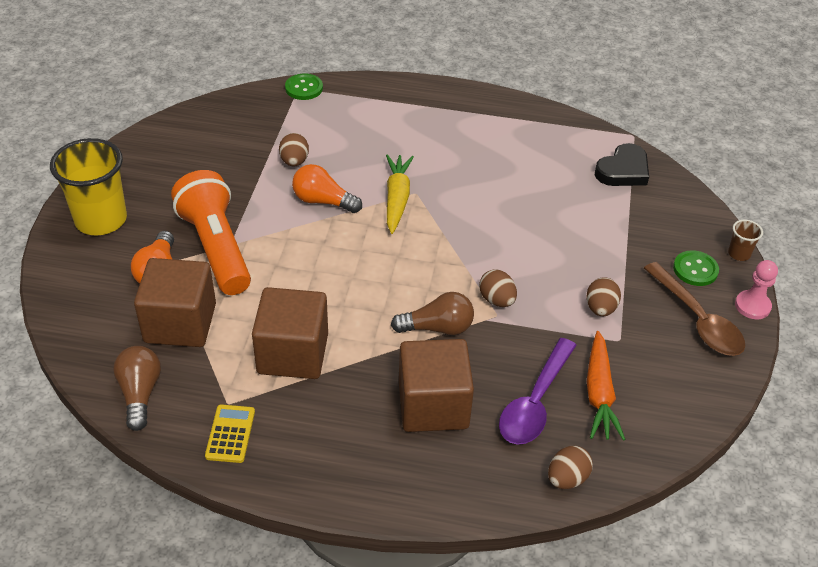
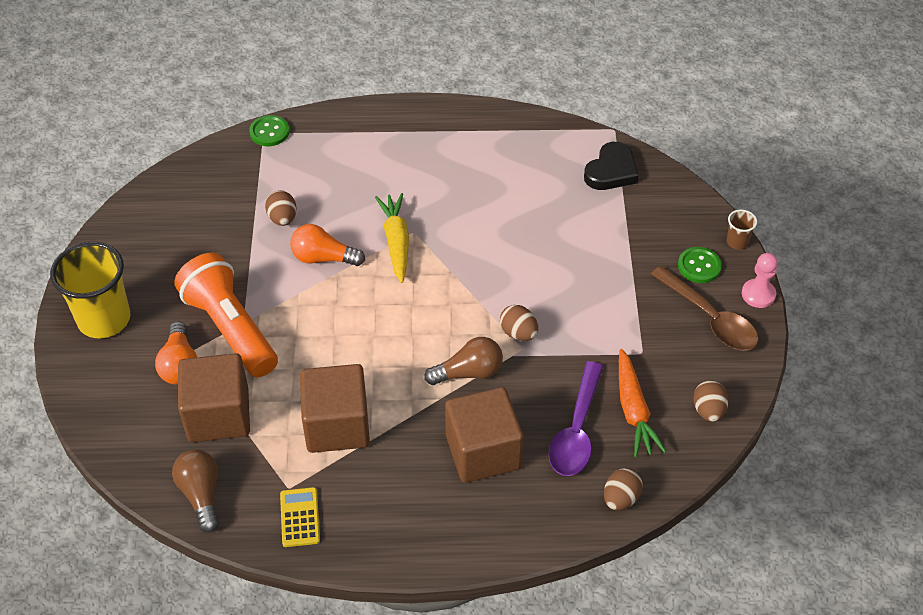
camera: 10 degrees left, 5 degrees up
brown egg [586,277,621,316] -> brown egg moved to [693,380,729,422]

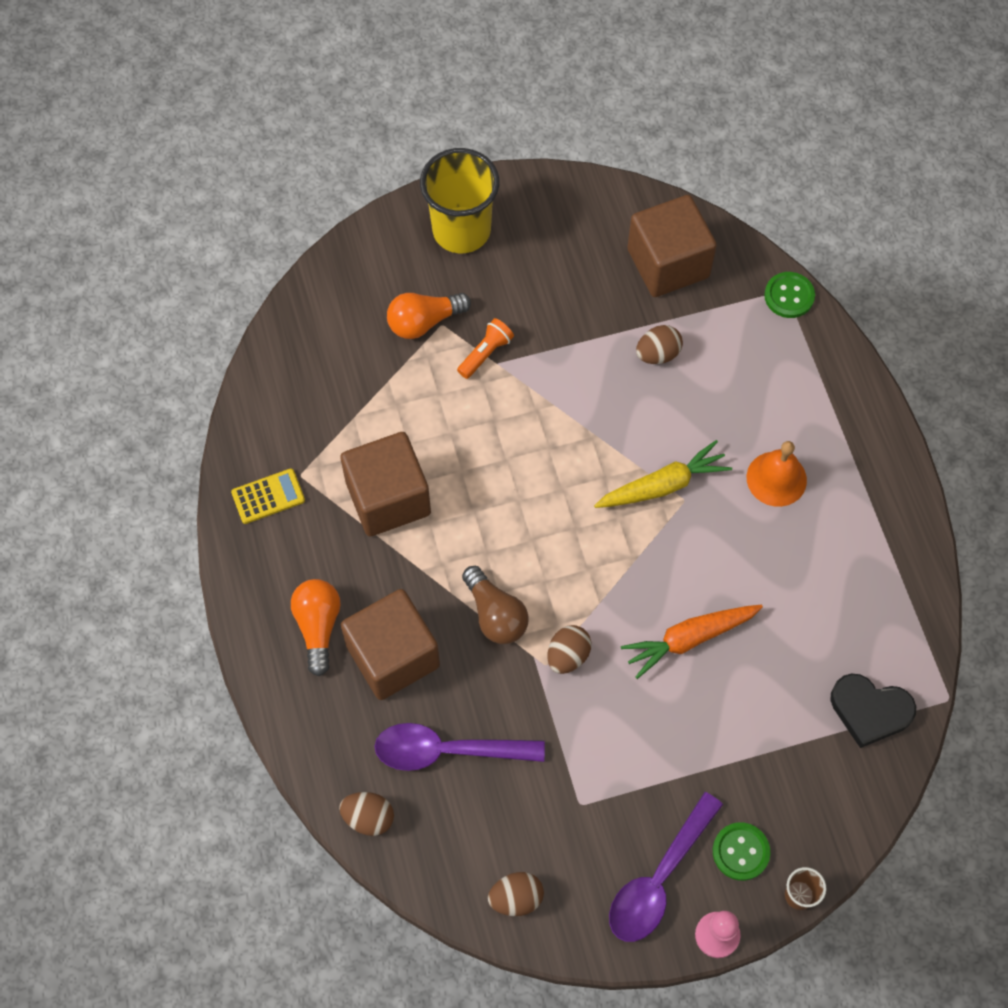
camera: 75 degrees right, 15 degrees up
brown light bulb [172,449,219,533] -> none
orange flashlight [174,253,278,377] -> orange flashlight [457,318,514,379], size x0.43
brown cube [178,353,250,442] -> brown cube moved to [627,195,717,297]
orange light bulb [290,224,365,266] -> orange light bulb moved to [291,579,341,676]
orange carrot [619,349,666,457] -> orange carrot moved to [621,605,763,679]
brown spoon [651,266,759,351] -> purple spoon [609,792,723,942]
none -> orange bell [747,441,807,507]

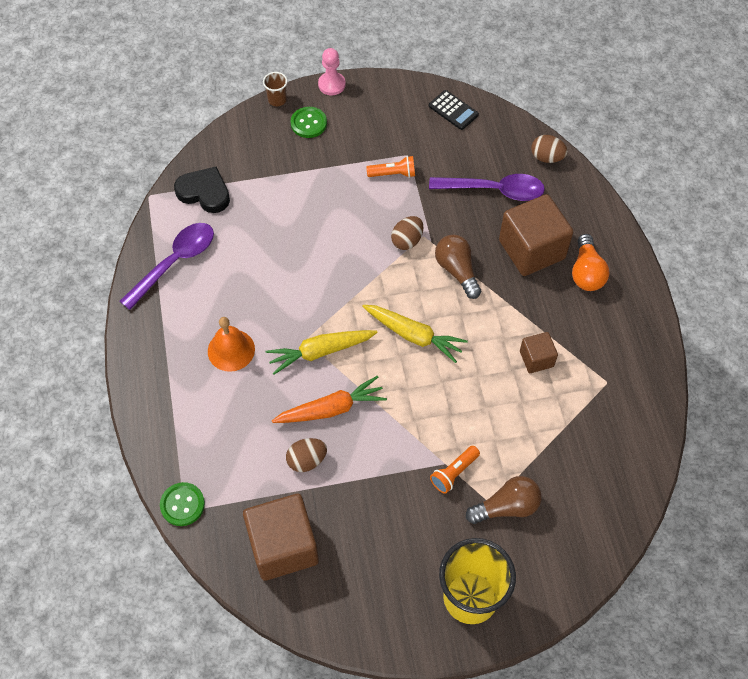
camera: 175 degrees left, 5 degrees down
yellow calculator [231,469,305,524] -> none
brown cube [340,432,431,537] -> brown cube [520,332,558,373], size x0.52
orange light bulb [387,293,471,339] -> brown light bulb [466,476,542,524]
brown egg [488,872,544,916] -> black calculator [429,90,479,130]
purple spoon [609,792,723,942] -> purple spoon moved to [120,223,214,310]
orange carrot [621,605,763,679] -> orange carrot moved to [272,376,387,423]
none -> yellow carrot [362,305,468,363]
none -> orange flashlight [366,156,415,178]

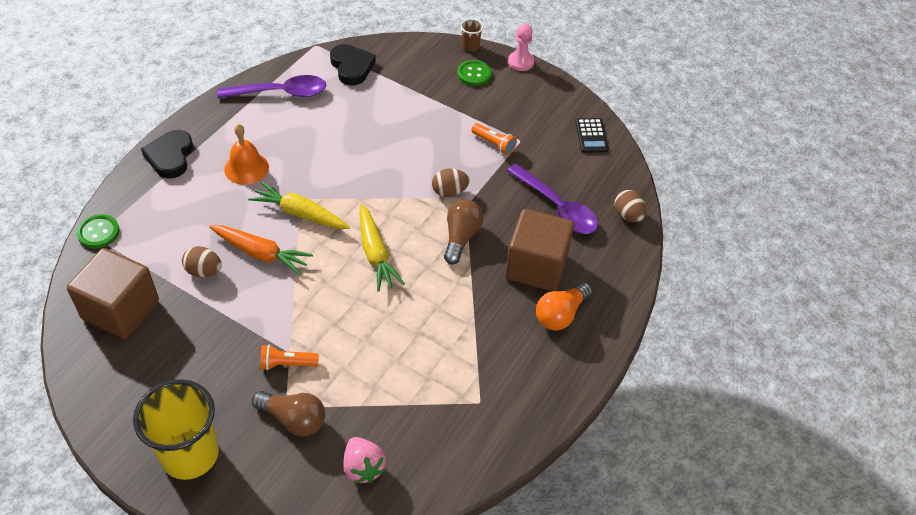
camera: 40 degrees right, 10 degrees down
brown cube [520,332,558,373] -> none
none -> black heart [141,130,193,179]
none -> pink strawberry [343,437,386,483]

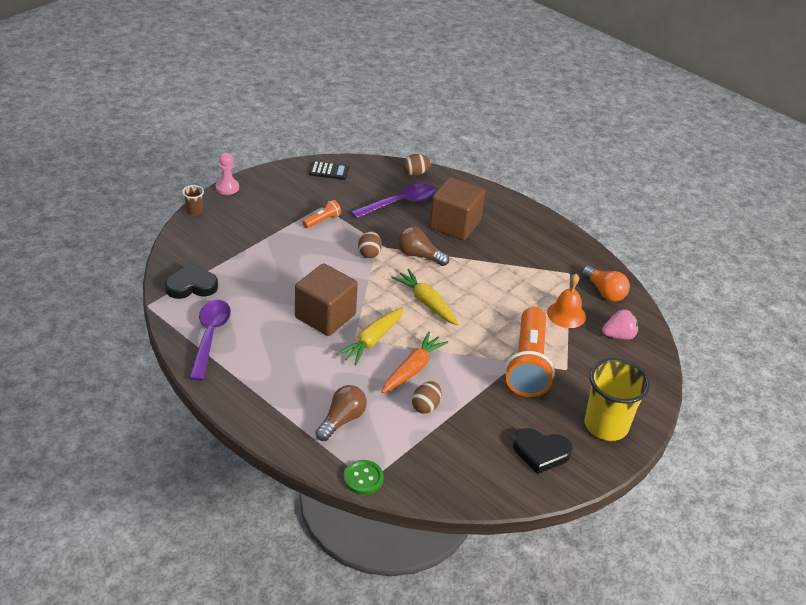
camera: 80 degrees left, 10 degrees down
brown cube [67,248,159,339] -> brown cube moved to [295,263,358,336]
black heart [141,130,193,179] -> black heart moved to [513,428,573,474]
orange bell [224,124,269,185] -> orange bell moved to [547,274,586,328]
brown light bulb [252,391,325,436] -> brown light bulb moved to [315,385,367,441]
orange flashlight [260,344,319,370] -> orange flashlight [505,307,555,397], size x2.33
yellow carrot [360,204,405,292] -> yellow carrot turned 120 degrees counterclockwise [391,269,459,325]
green button [457,60,492,86] -> none
orange light bulb [536,282,592,331] -> orange light bulb moved to [582,266,630,301]

